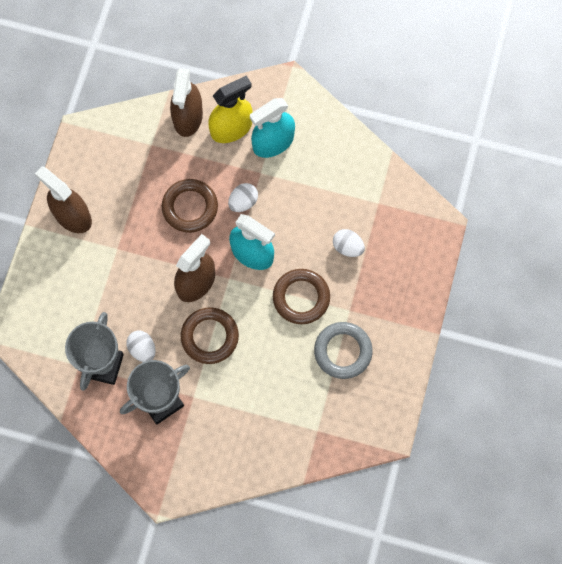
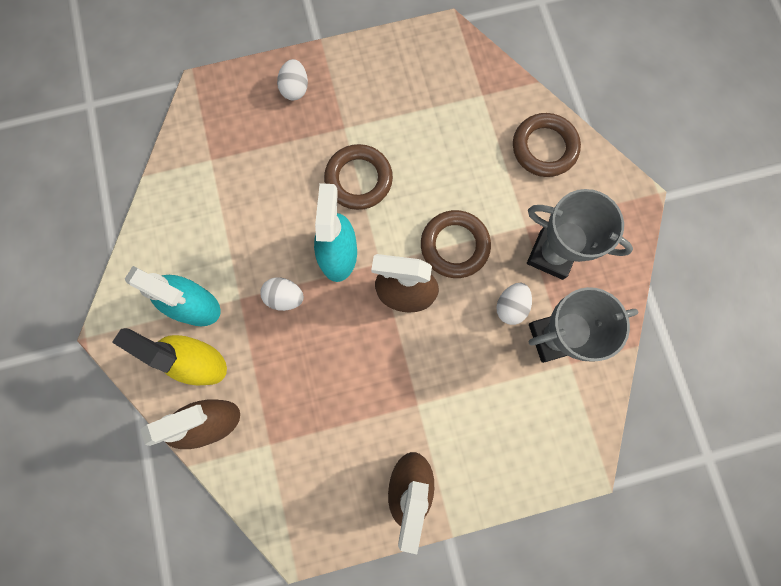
camera: 120 degrees left, 5 degrees up
brown ring [162,179,218,233] -> brown ring moved to [513,113,581,177]
grey ring [314,322,373,379] -> none
white egg [333,229,365,257] -> white egg moved to [277,59,308,100]

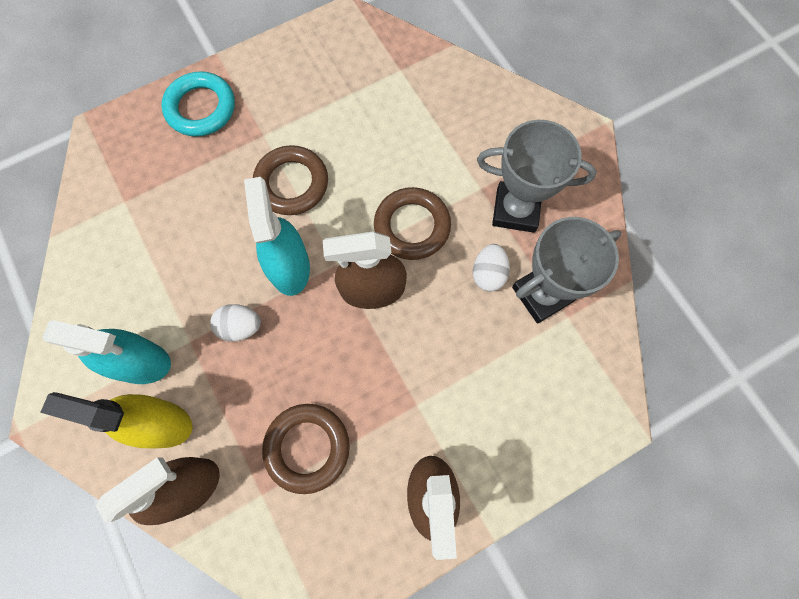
camera: 15 degrees left, 5 degrees down
white egg [277,59,308,100] -> turquoise ring [161,71,235,137]
brown ring [513,113,581,177] -> brown ring moved to [262,404,350,494]

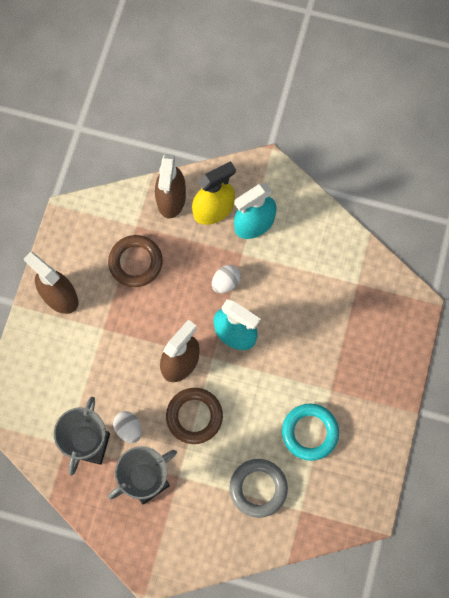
camera: 135 degrees right, 0 degrees up
turquoise ring [161,71,235,137] -> turquoise ring moved to [282,404,339,461]
brown ring [253,145,328,215] -> none
none -> grey ring [230,459,288,518]

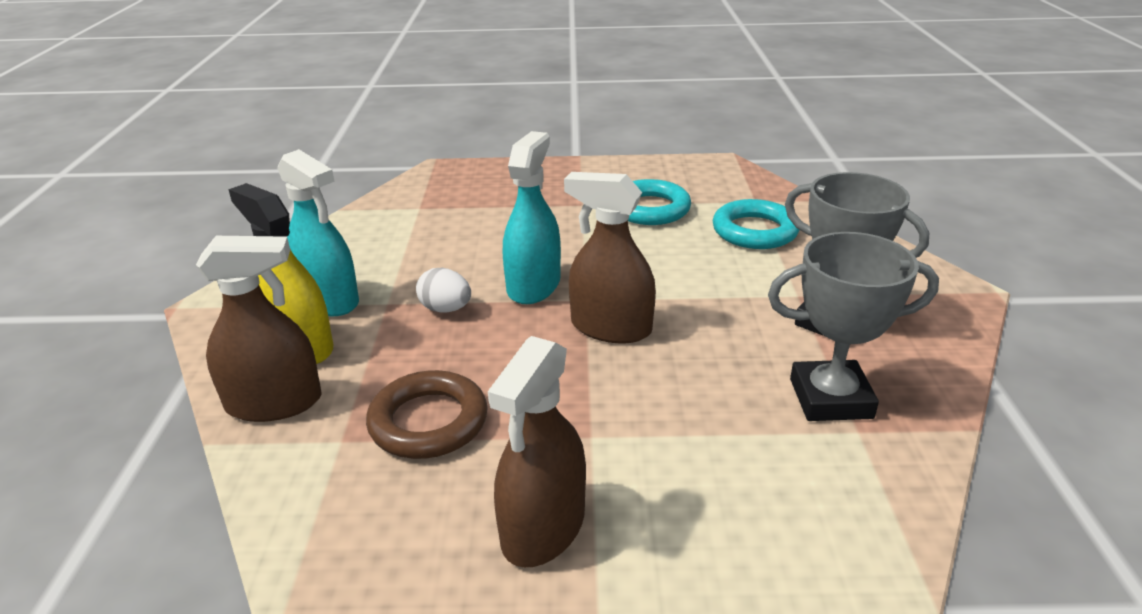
camera: 105 degrees left, 40 degrees down
white egg [113,411,142,443] -> none
brown ring [166,388,223,444] -> none
grey ring [230,459,288,518] -> turquoise ring [713,199,800,249]

